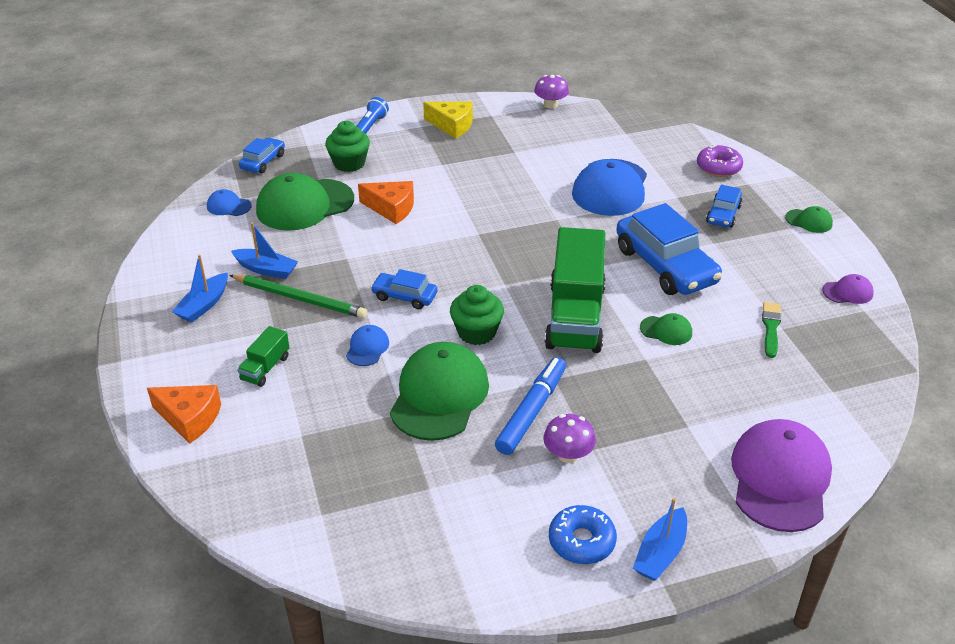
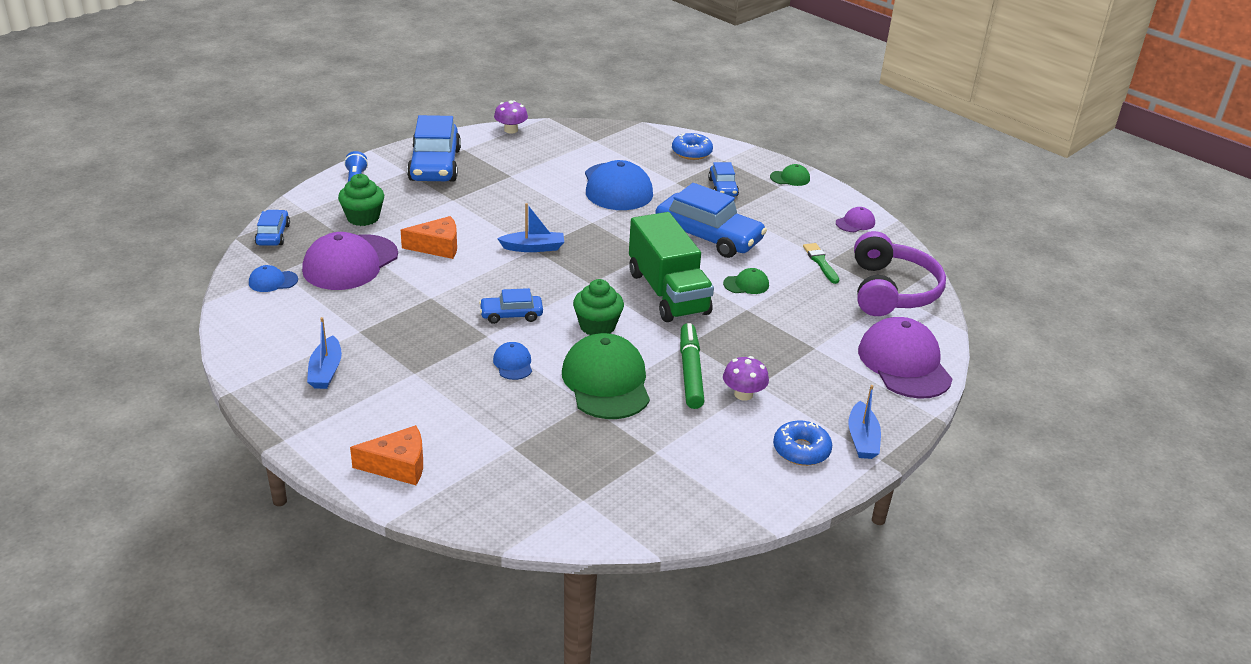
camera: 30 degrees left, 5 degrees down
green pencil [229,274,368,318] -> none
blue boat [231,222,298,279] -> blue boat moved to [497,203,564,252]
green truck [237,326,290,387] -> none
green cap [256,173,354,231] -> purple cap [302,232,398,290]
yellow cheese [423,102,473,139] -> blue car [407,115,461,181]
blue marker [495,357,566,455] -> green marker [680,323,705,409]
purple donut [697,145,743,177] -> blue donut [672,133,713,160]
none -> purple headphones [854,231,946,316]

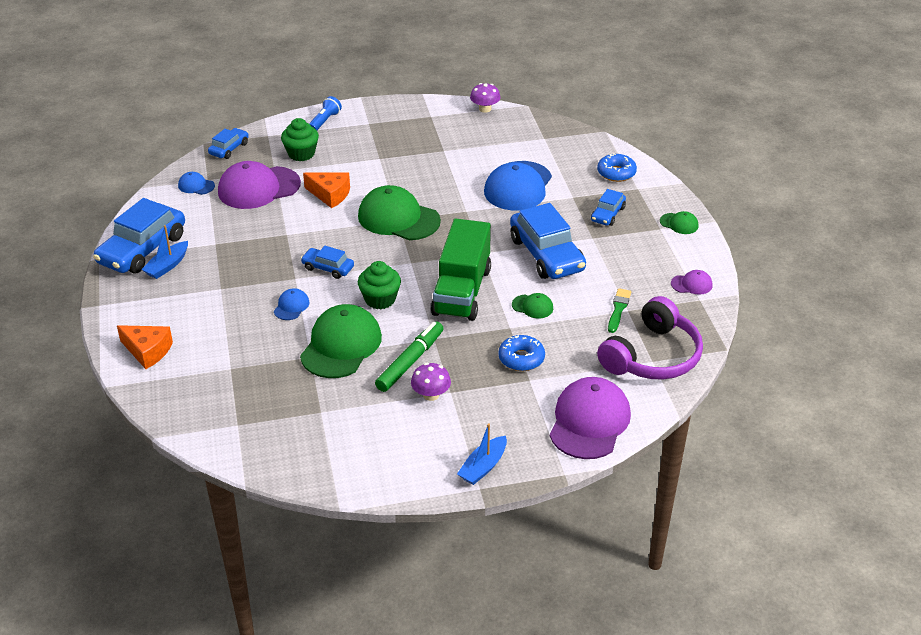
camera: 35 degrees right, 5 degrees up
blue car [407,115,461,181] -> blue car moved to [93,198,185,273]
blue boat [497,203,564,252] -> green cap [358,185,441,240]
blue donut [773,420,832,466] -> blue donut moved to [498,335,545,371]

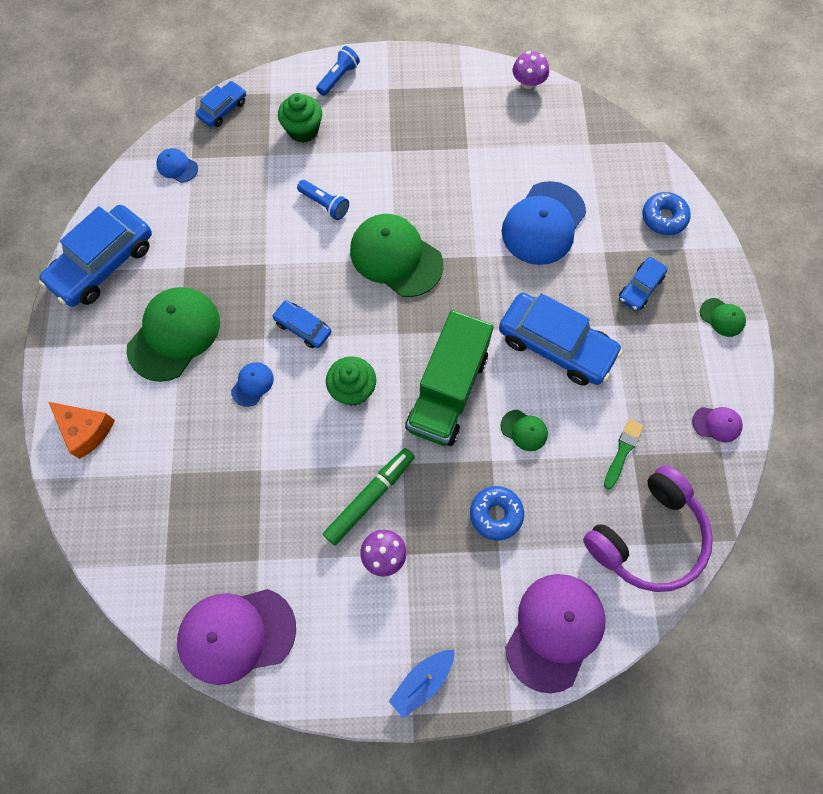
camera: 10 degrees right, 30 degrees up
blue boat [141,225,188,279] -> none
purple cap [218,161,301,209] -> purple cap moved to [177,589,296,685]
green cap [300,304,382,378] -> green cap moved to [127,287,220,382]
orange cheese [303,173,350,208] -> blue flashlight [297,180,349,220]
blue car [510,203,586,279] -> blue car turned 45 degrees counterclockwise [499,293,623,385]

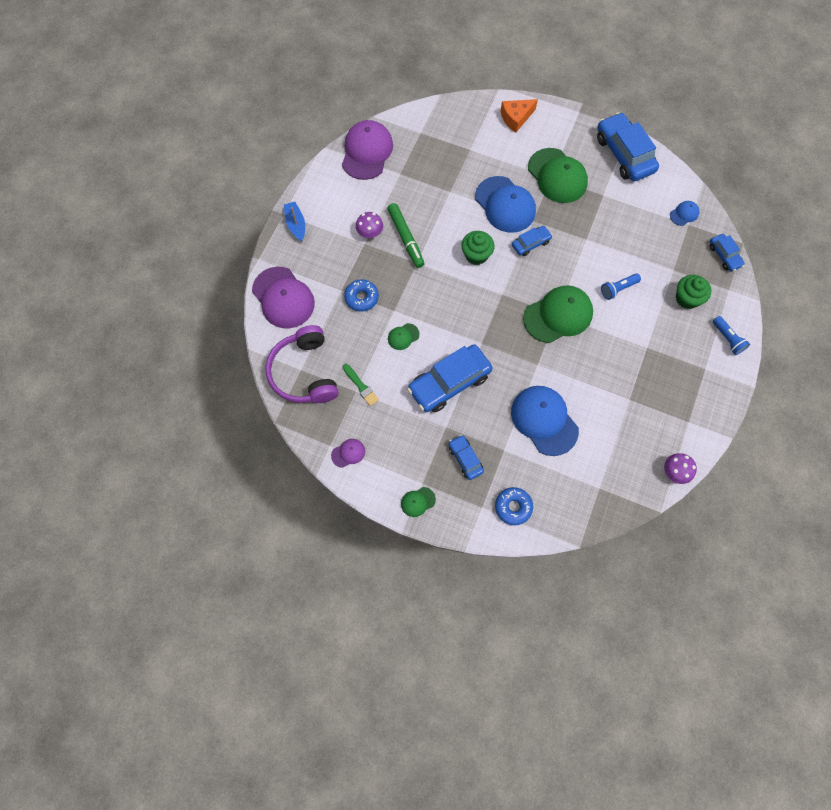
camera: 115 degrees right, 0 degrees up
blue cap [231,362,274,407] -> blue cap [475,176,536,233], size x2.20
green truck [405,310,493,446] -> none
purple cap [692,407,743,442] -> purple cap turned 150 degrees counterclockwise [331,439,365,468]

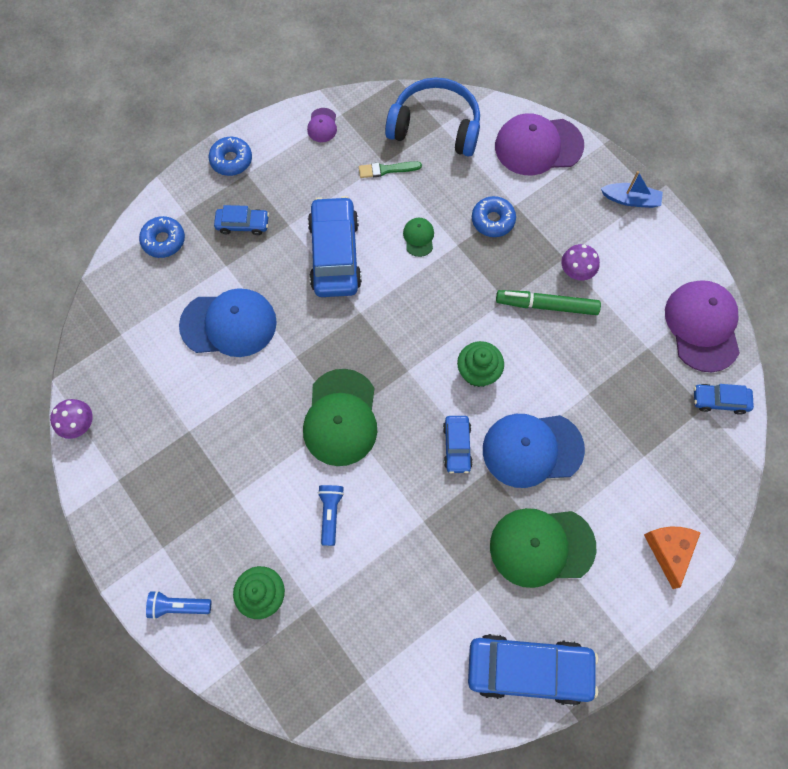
camera: 120 degrees right, 0 degrees up
purple headphones [265,325,338,403] -> blue headphones [385,77,480,157]
purple cap [342,120,393,180] -> purple cap turned 135 degrees counterclockwise [665,280,740,372]
green cap [401,487,436,517] -> blue donut [209,137,252,176]
blue cap [670,201,700,226] -> none
blue car [709,234,745,272] -> blue car moved to [694,384,754,415]

